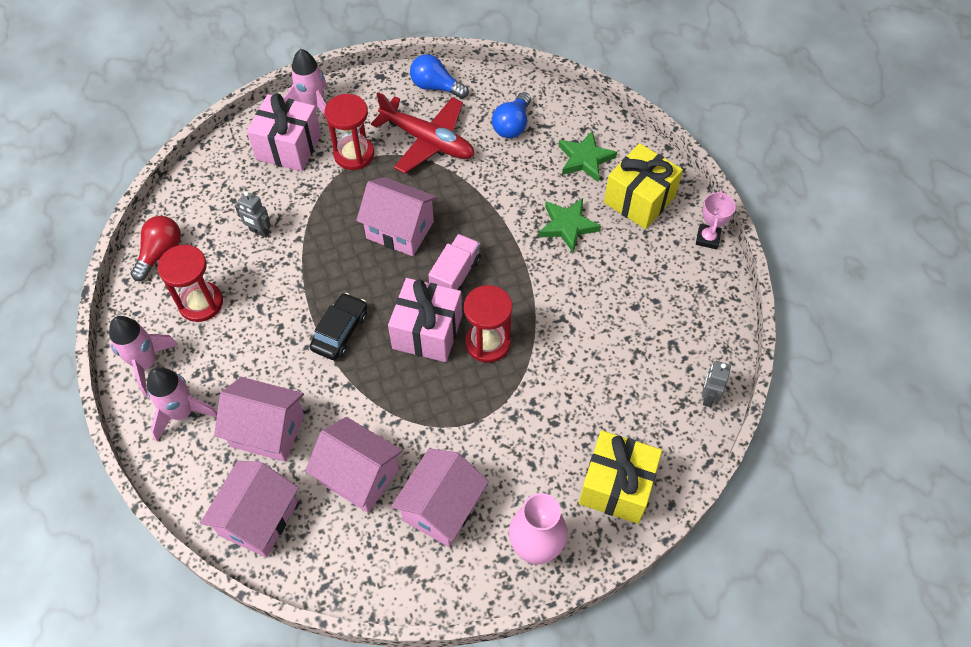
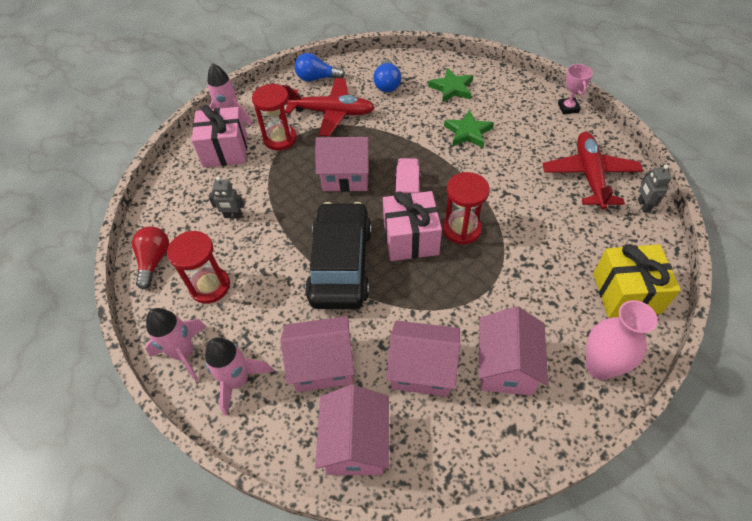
camera: 20 degrees left, 5 degrees down
black car [310,293,367,360] -> black car [305,202,372,309], size x1.92
yellow gift [604,143,683,229] -> none
none -> red plane [543,132,643,210]

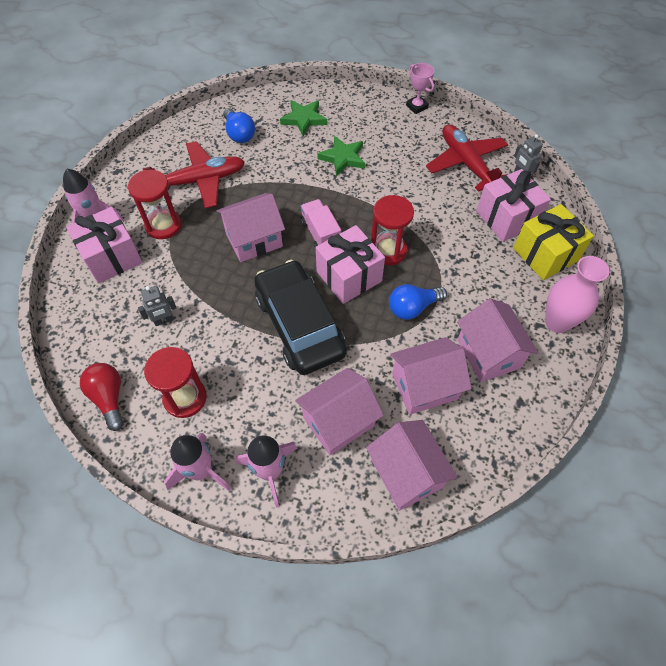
camera: 30 degrees left, 5 degrees up
blue light bulb [295,53,345,82] -> blue light bulb moved to [389,284,447,320]
none -> pink gift [476,169,551,242]

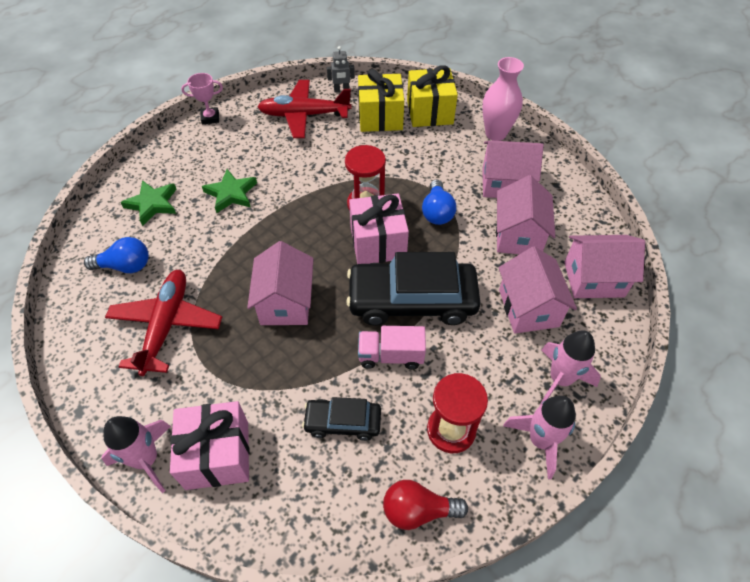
camera: 65 degrees left, 5 degrees down
red hourglass [128,170,182,239] -> none
grey robot [138,286,177,326] -> black car [302,397,381,441]
pink truck [301,199,341,249] -> pink truck moved to [358,326,426,369]
pink gift [476,169,551,242] -> yellow gift [358,69,404,132]

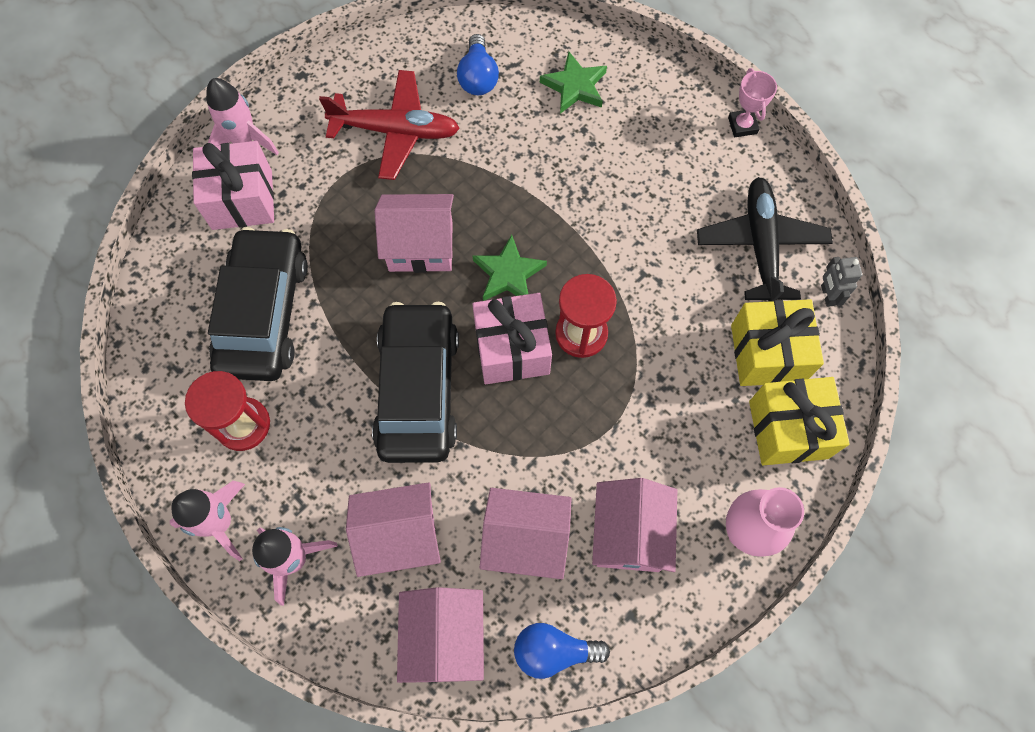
camera: 90 degrees right, 15 degrees up
green star [202,169,257,213] -> green star moved to [473,235,547,301]
red plane [258,80,352,138] -> black plane [697,177,833,302]
black car [302,397,381,441] -> black car [208,227,308,381], size x1.92
pink truck [358,326,426,369] -> none
red light bulb [383,480,468,530] -> none
blue light bulb [422,180,456,225] -> blue light bulb moved to [514,623,610,679]

